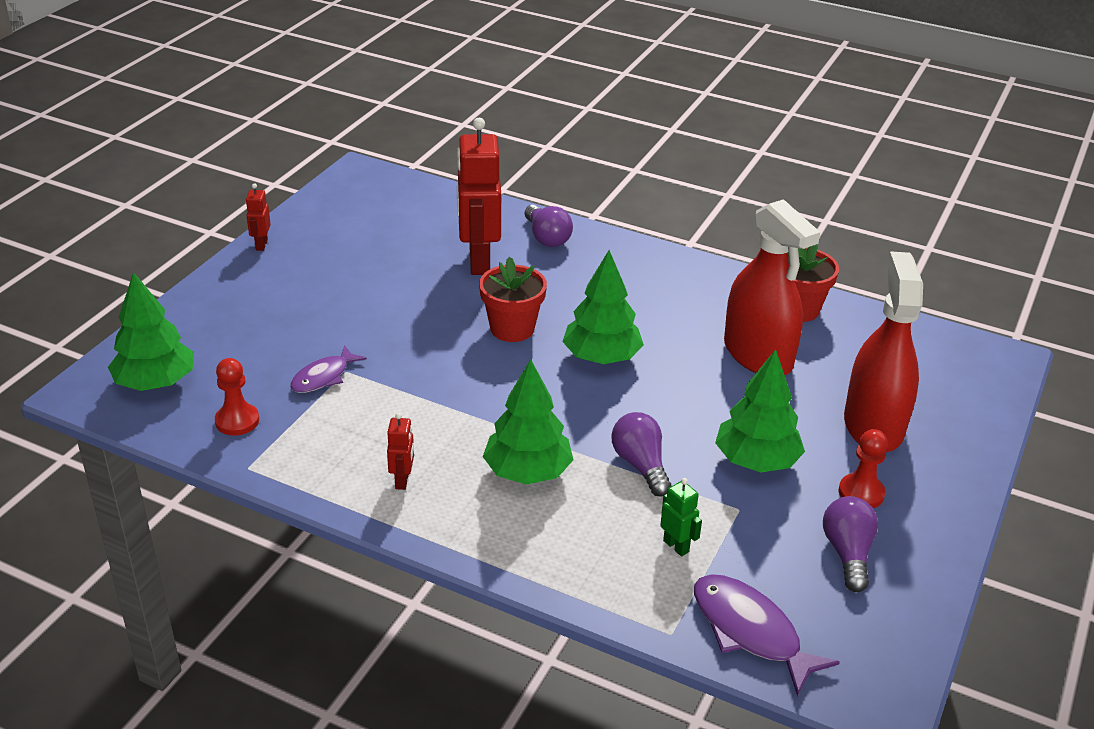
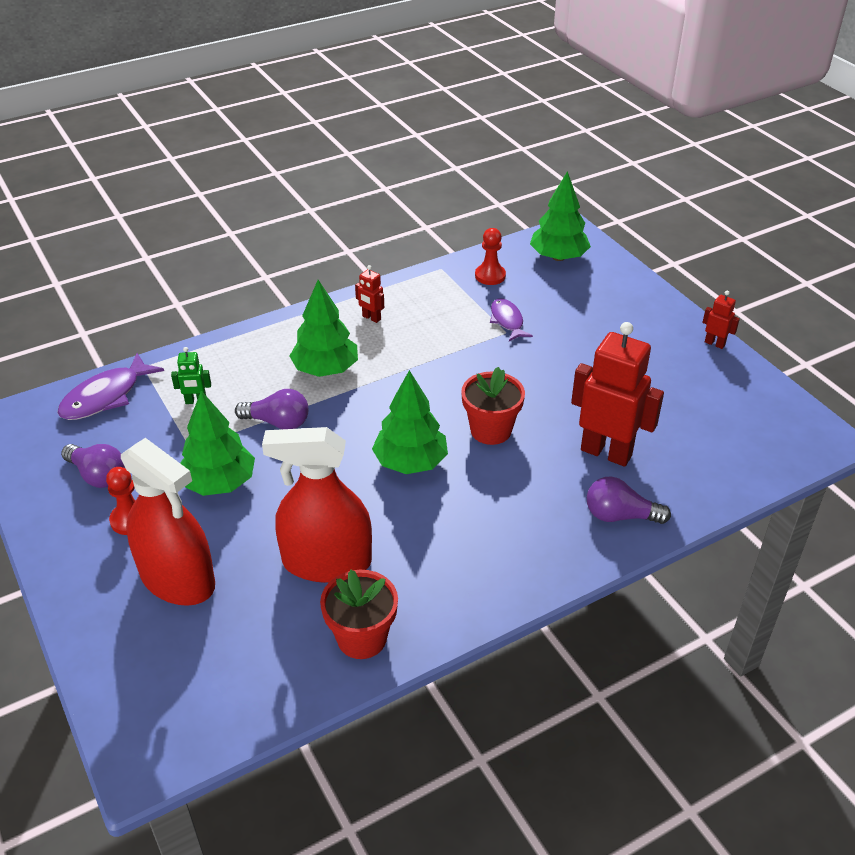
camera: 125 degrees right, 5 degrees up
purple fish [694,574,840,696] -> purple fish turned 135 degrees clockwise [57,353,164,420]

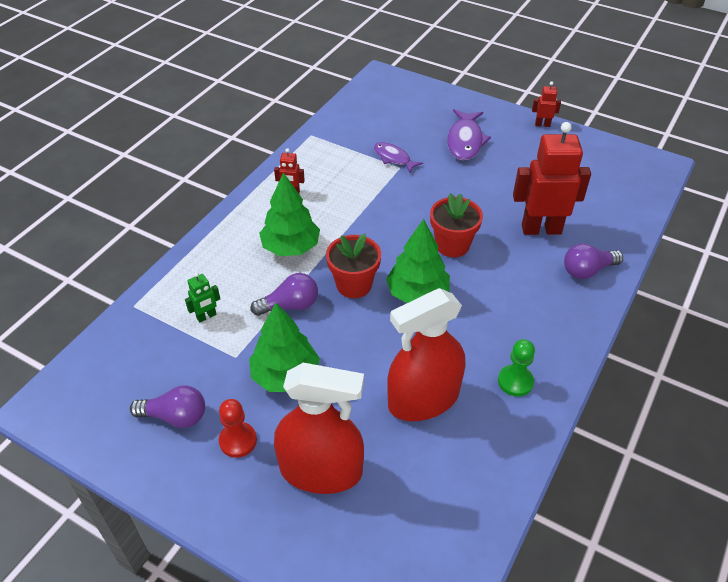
camera: 30 degrees left, 5 degrees up
purple fish [57,353,164,420] -> purple fish moved to [447,109,491,160]
red flower pot [320,570,398,659] -> red flower pot moved to [326,233,381,298]
red pawn [475,228,506,285] -> none
green tree [530,171,591,261] -> none
none -> green pawn [498,339,535,397]

